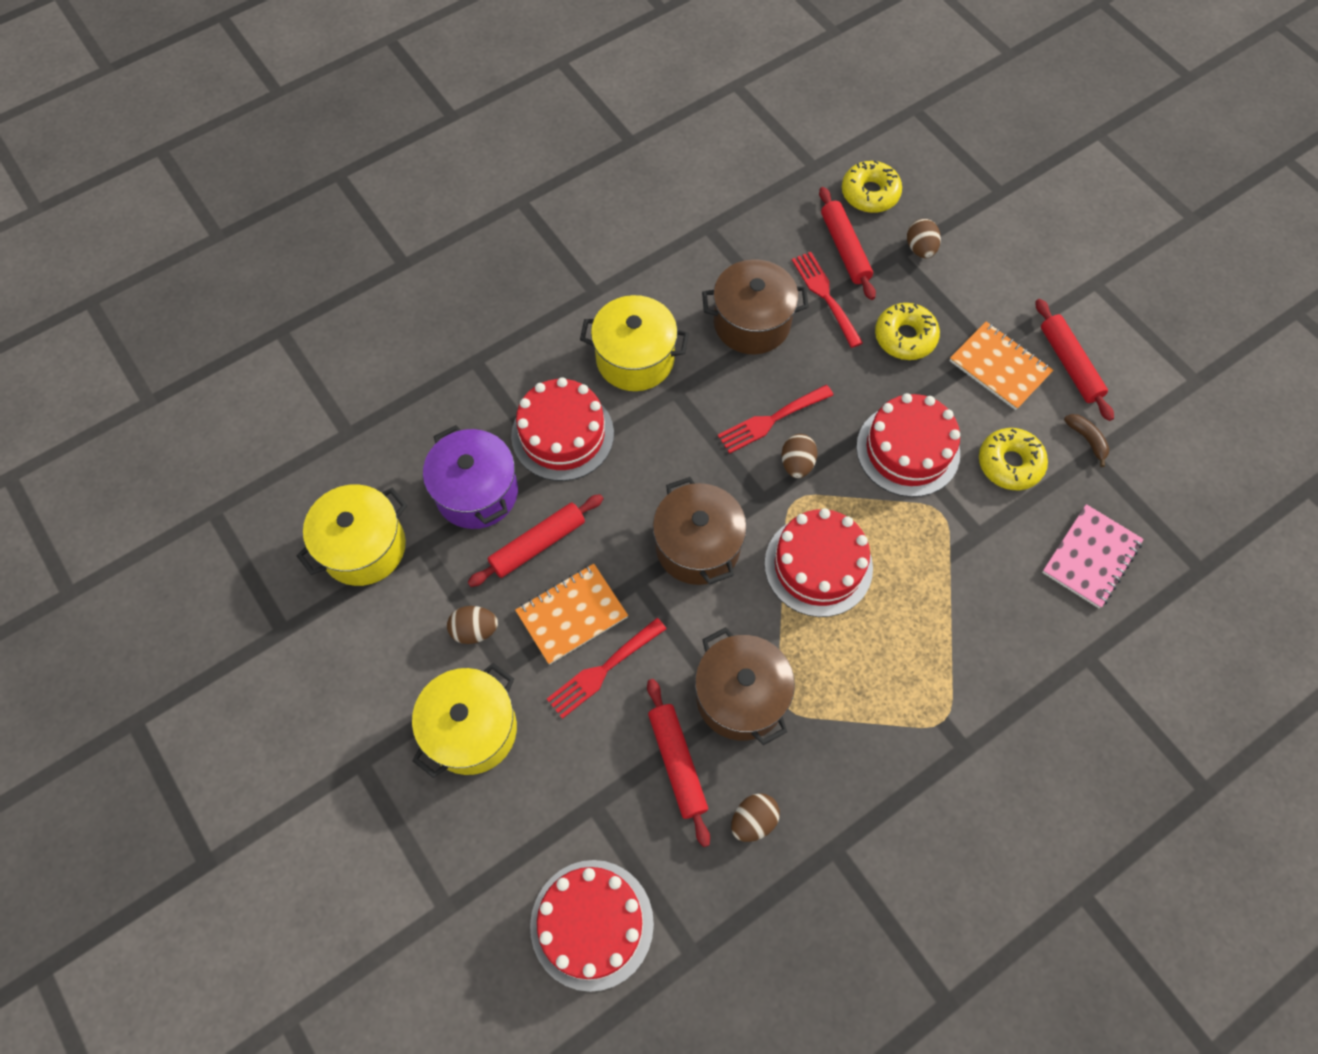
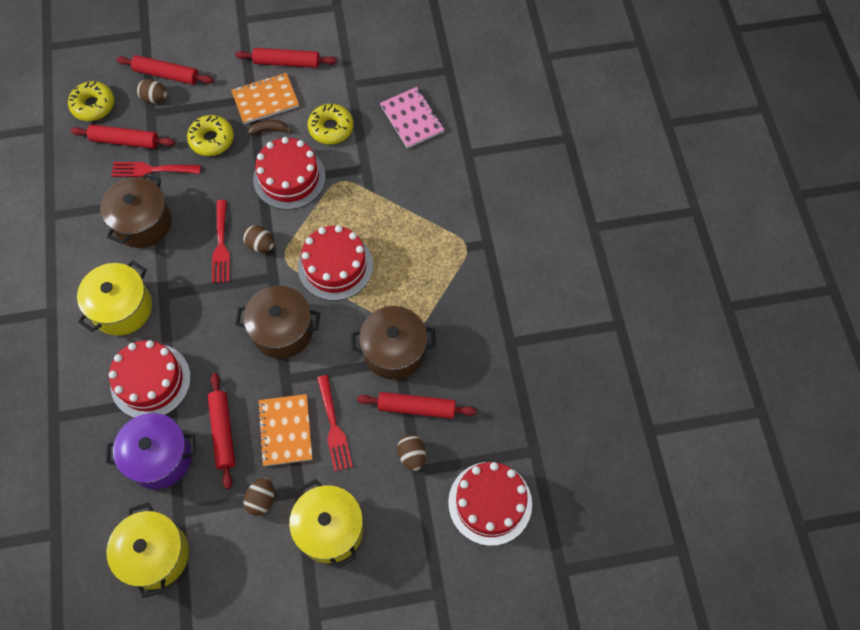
camera: 65 degrees left, 0 degrees up
brown egg [731,793,780,842] -> brown egg moved to [397,434,426,471]
brown banana [1064,414,1109,467] -> brown banana moved to [248,120,292,135]
none -> red rolling pin [116,55,214,85]

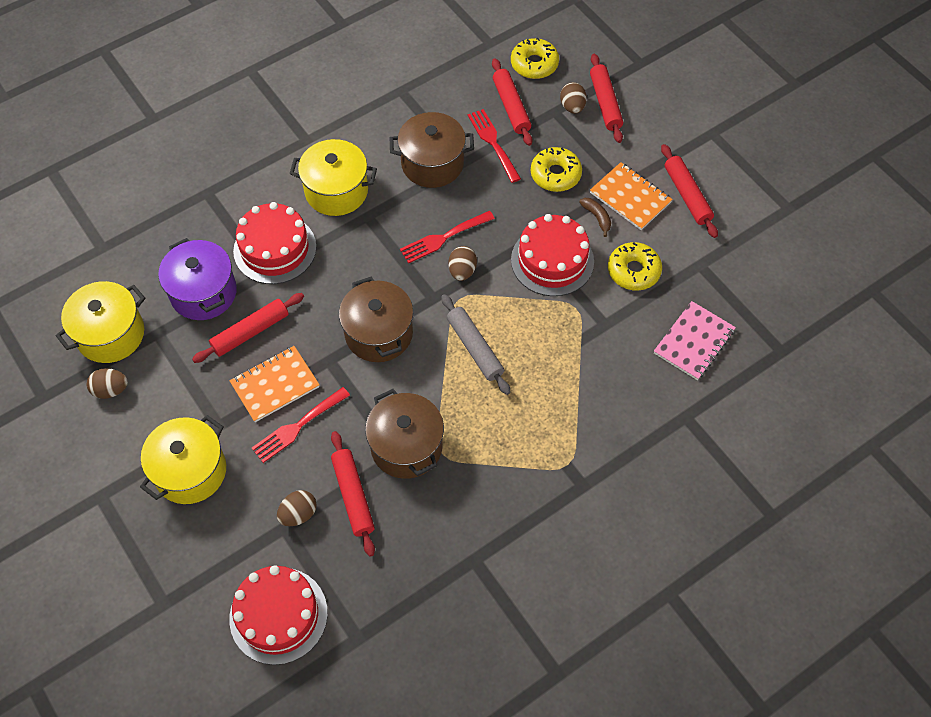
camera: 65 degrees right, 5 degrees down
brown egg [243,478,274,516] -> brown egg moved to [87,368,128,399]
red cake [298,225,373,301] -> grey rolling pin [441,294,511,395]

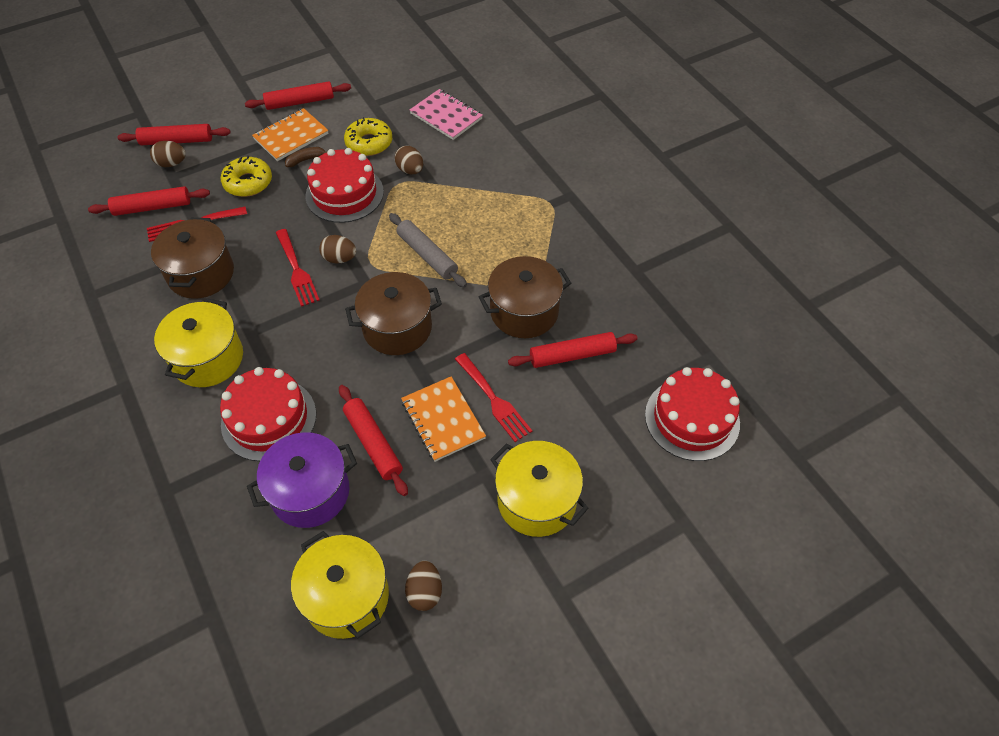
camera: 85 degrees left, 5 degrees down
brown egg [277,490,317,526] -> brown egg moved to [395,146,423,174]
grey rolling pin [441,294,511,395] -> grey rolling pin turned 75 degrees clockwise [389,213,467,288]
yellow donut [511,38,559,79] -> none

